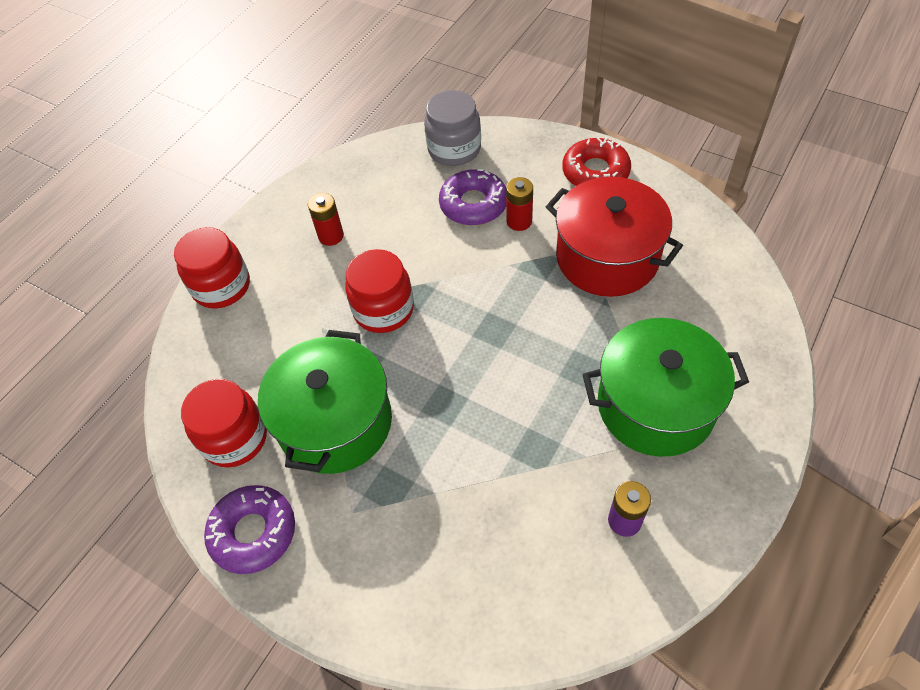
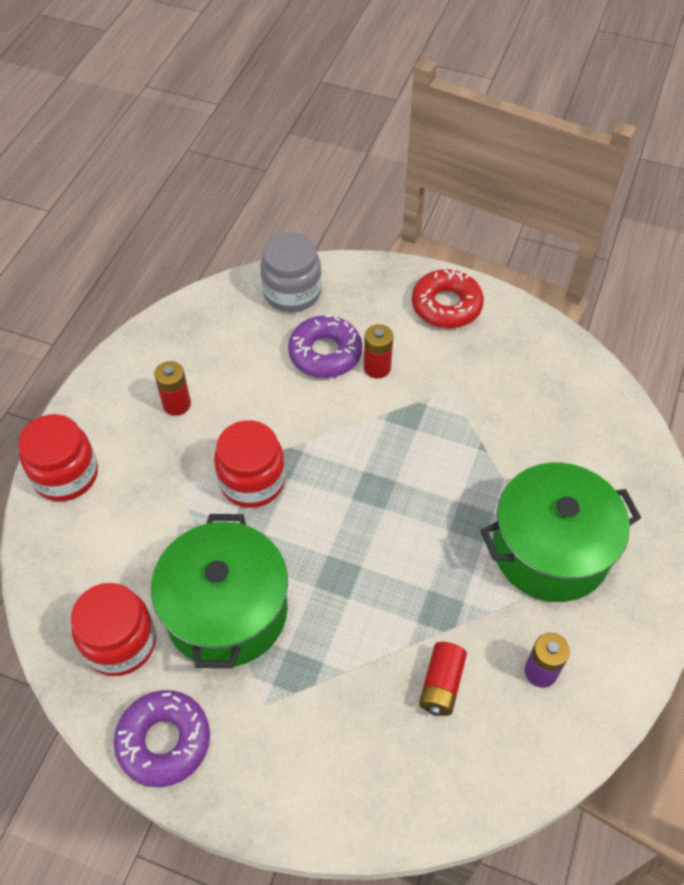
camera: 15 degrees left, 0 degrees up
red pot [546,177,683,297] -> none
none -> red battery [419,642,467,716]

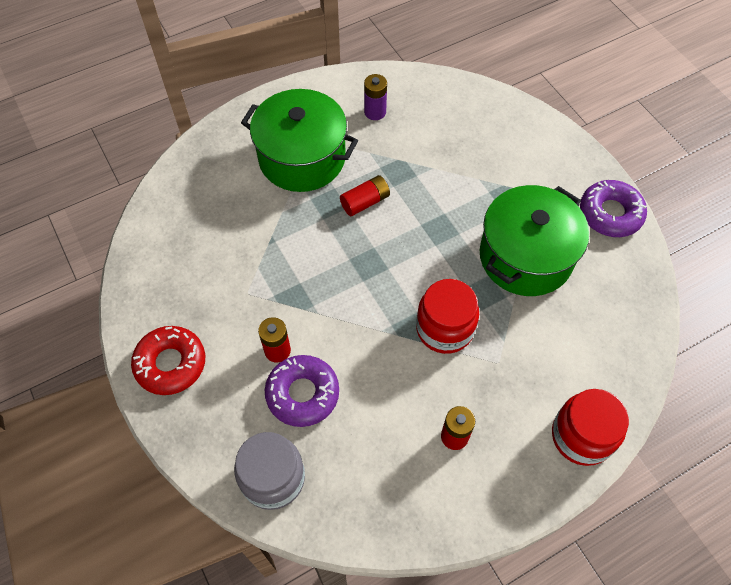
camera: 140 degrees left, 5 degrees up
red jar [71,583,156,676] -> none
red battery [419,642,467,716] -> red battery moved to [340,175,390,216]

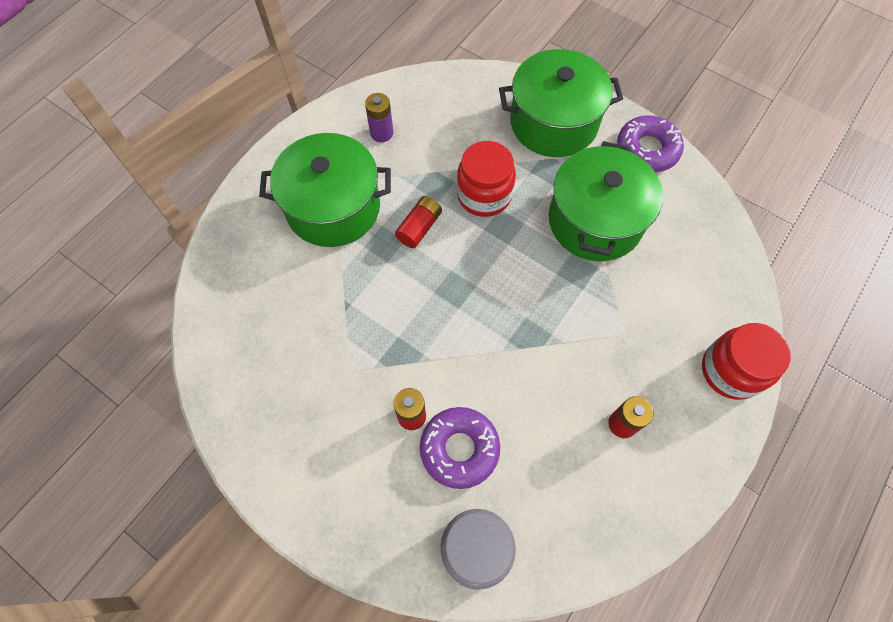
camera: 25 degrees left, 5 degrees up
red donut [131,326,205,395] -> none
red jar [416,279,479,354] -> red jar moved to [457,141,516,217]
none -> green pot [499,49,623,157]

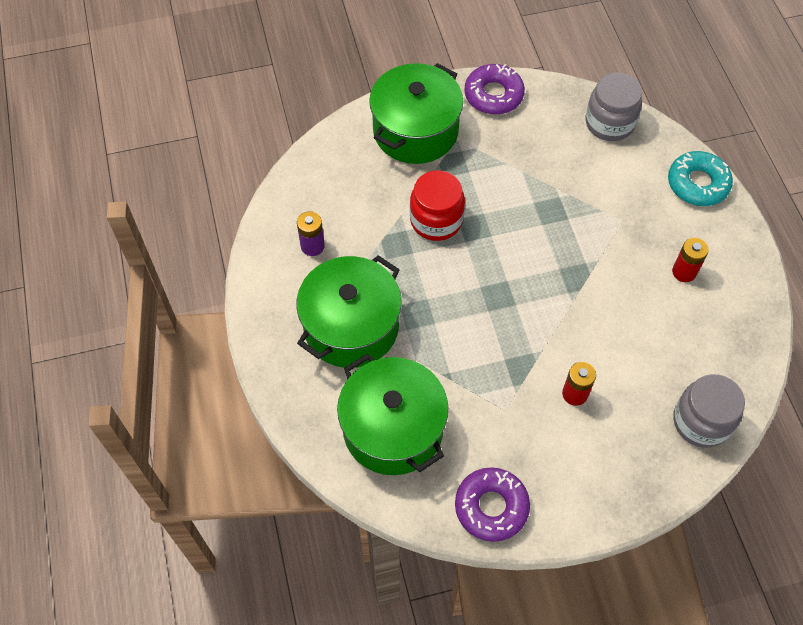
camera: 50 degrees left, 5 degrees down
red battery [395,196,442,248] -> none
purple donut [420,407,500,489] -> purple donut moved to [455,467,530,542]
green pot [549,141,663,261] -> green pot moved to [337,354,448,475]
red jar [702,323,791,400] -> turquoise donut [668,151,733,206]
none -> grey jar [586,73,642,141]

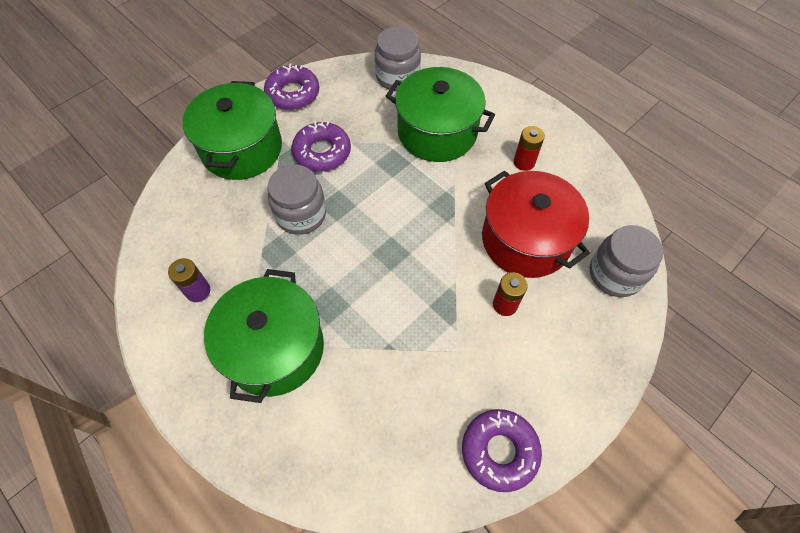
camera: 30 degrees left, 0 degrees up
green pot [337,354,448,475] -> green pot moved to [386,67,495,162]
red jar [410,170,465,241] -> grey jar [268,164,326,235]
turquoise donut [668,151,733,206] -> none
none -> purple donut [292,121,351,172]
none -> red pot [482,170,590,278]

